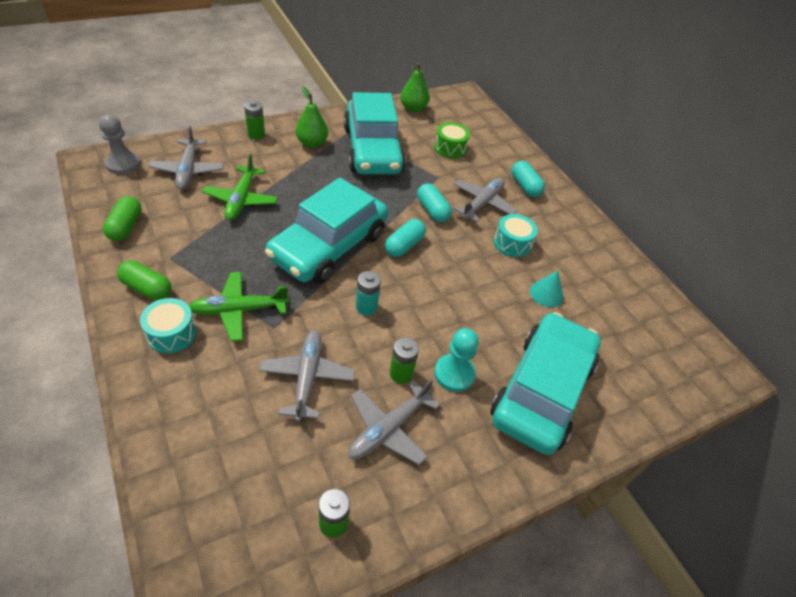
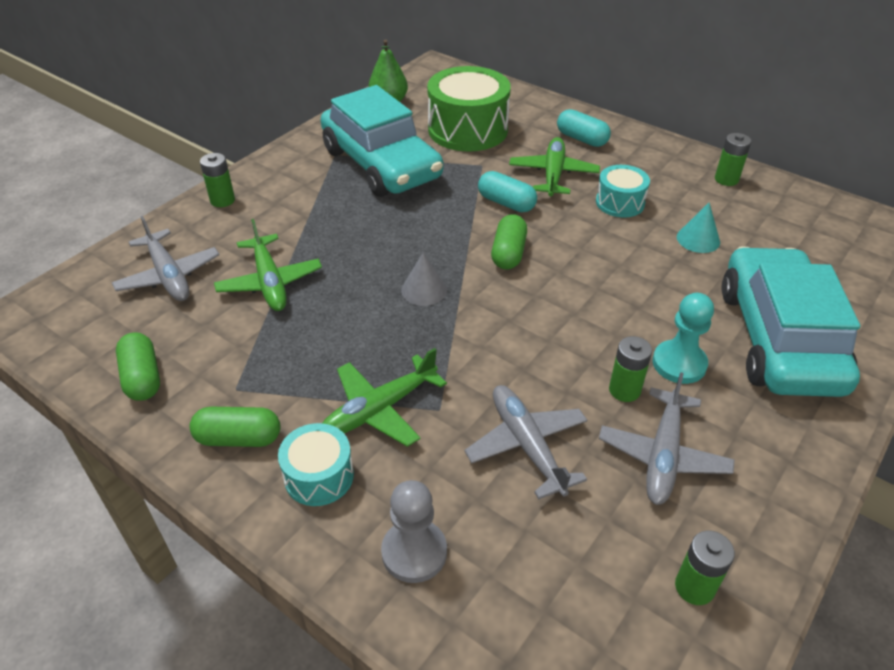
camera: 20 degrees left, 5 degrees down
grey pawn [99,114,140,175] -> grey pawn moved to [381,480,447,583]
turquoise car [265,178,388,284] -> grey cone [401,253,447,306]
green pear [296,86,328,148] -> none
turquoise battery [356,271,381,315] -> none
turquoise capsule [385,219,426,257] -> green capsule [491,214,527,269]
green drum [434,122,470,159] -> green drum [427,66,511,151], size x1.86
grey plane [453,178,517,222] -> green plane [509,137,600,197]
none -> green battery [715,133,751,186]

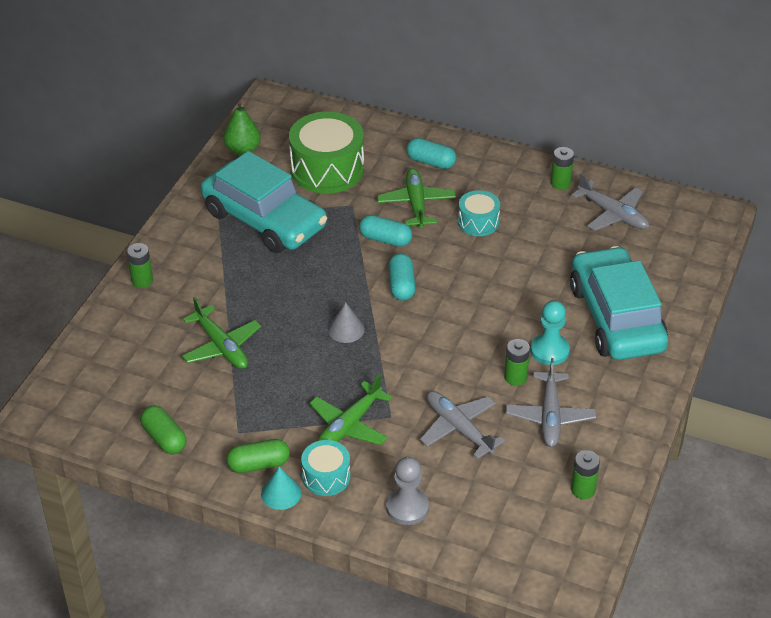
camera: 15 degrees left, 0 degrees up
grey plane [112,216,219,301] -> grey plane moved to [571,173,649,231]
green capsule [491,214,527,269] -> turquoise capsule [388,253,416,301]
turquoise cone [677,203,720,253] -> turquoise cone moved to [261,467,301,510]

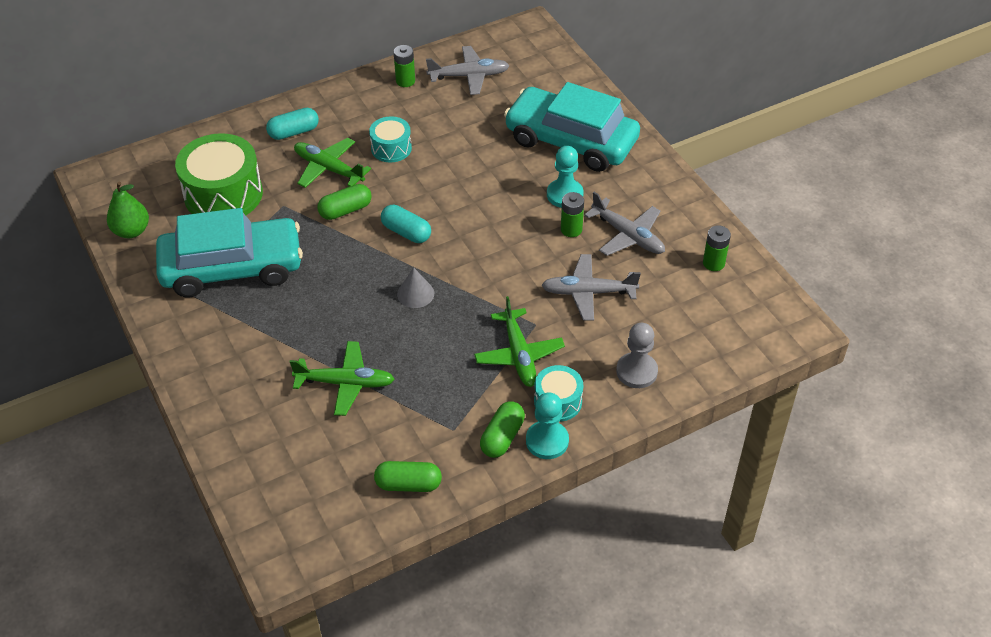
camera: 50 degrees left, 5 degrees up
green battery [127,243,153,288] -> none
turquoise cone [261,467,301,510] -> turquoise pawn [526,393,569,459]
turquoise capsule [359,215,412,247] -> green capsule [318,184,371,220]

